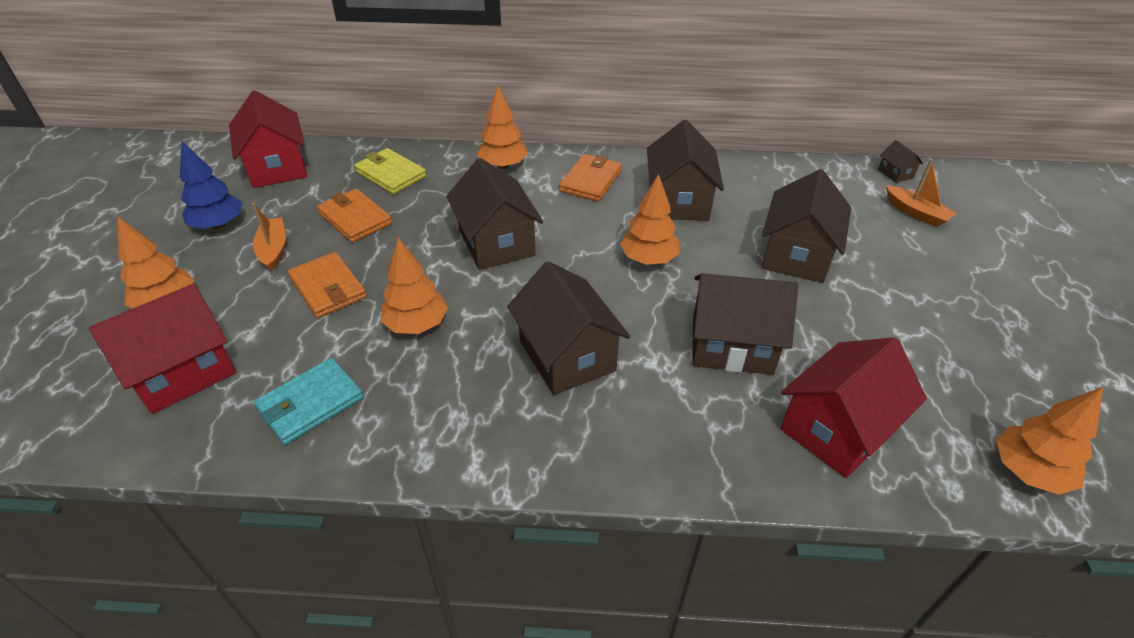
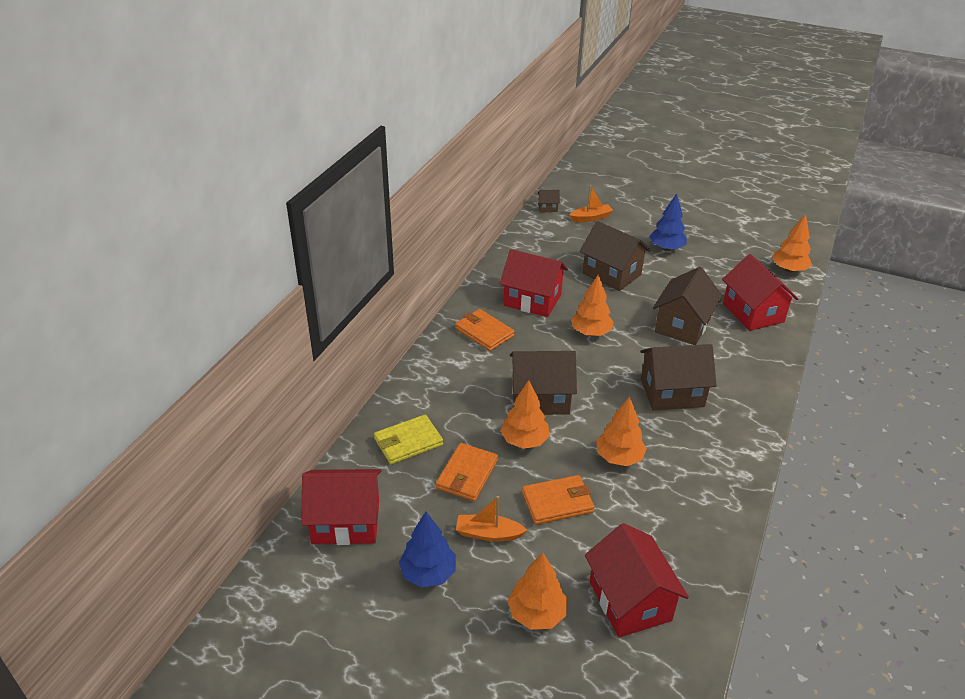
camera: 70 degrees left, 5 degrees down
turquoise wallet [254,358,363,445] -> none
orange wallet [317,189,392,243] -> orange wallet turned 45 degrees counterclockwise [436,443,498,501]
orange tree [477,86,528,169] -> orange tree moved to [500,380,550,449]
brown house [647,120,724,221] -> red house [500,249,568,317]
none -> blue tree [649,193,687,251]

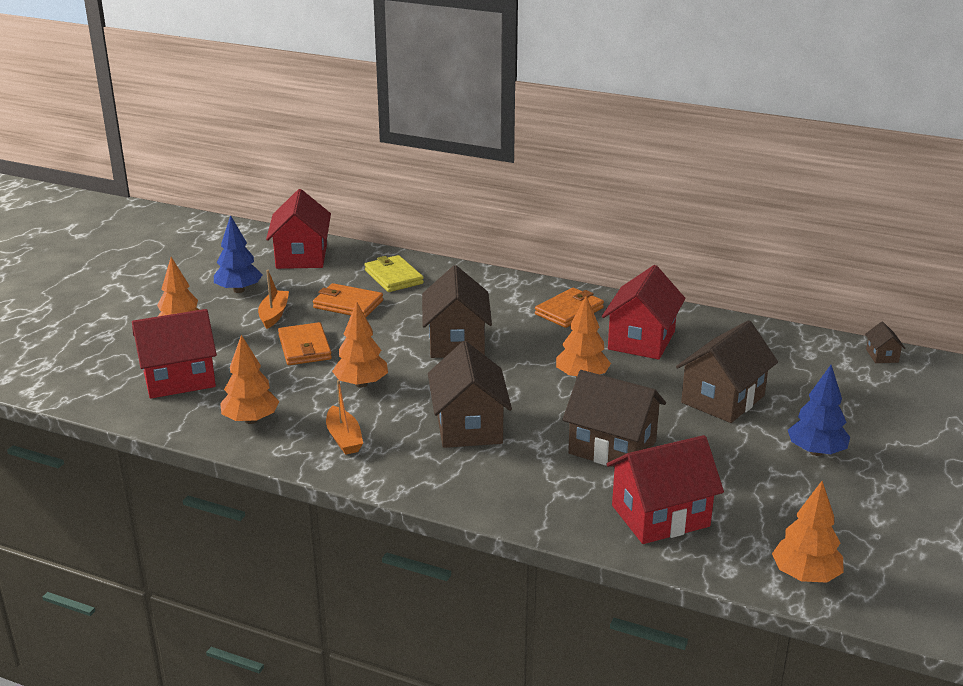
camera: 90 degrees right, 10 degrees down
orange tree [500,380,550,449] -> orange tree moved to [220,335,279,424]
orange boat [569,185,614,222] -> orange boat moved to [326,380,363,455]

